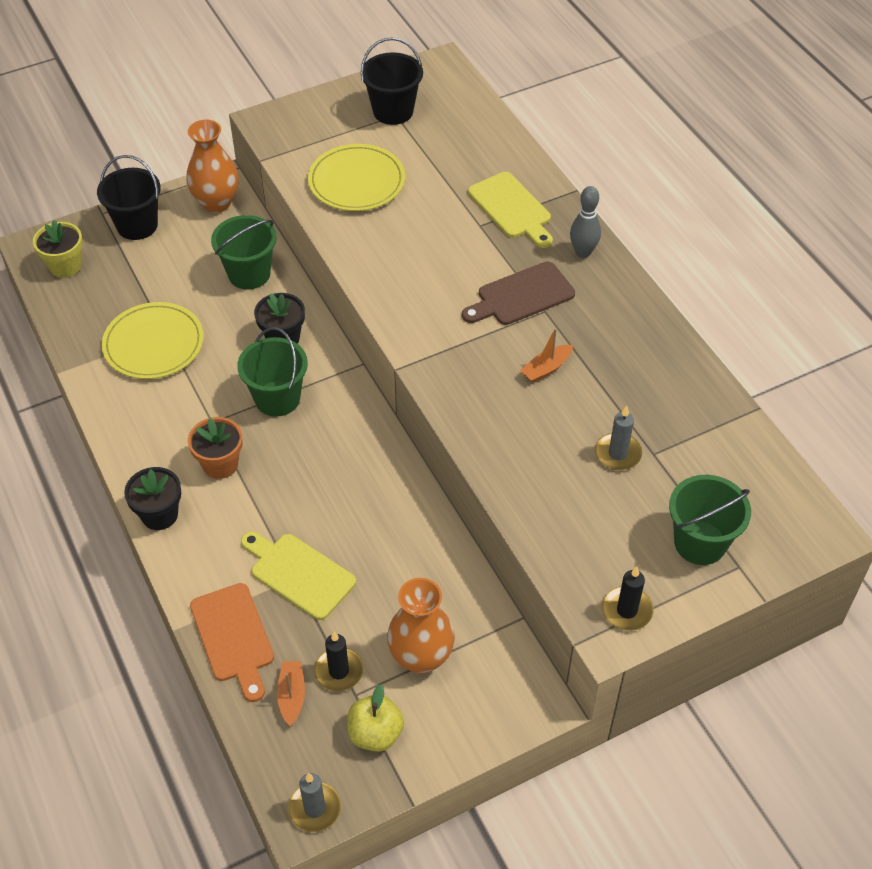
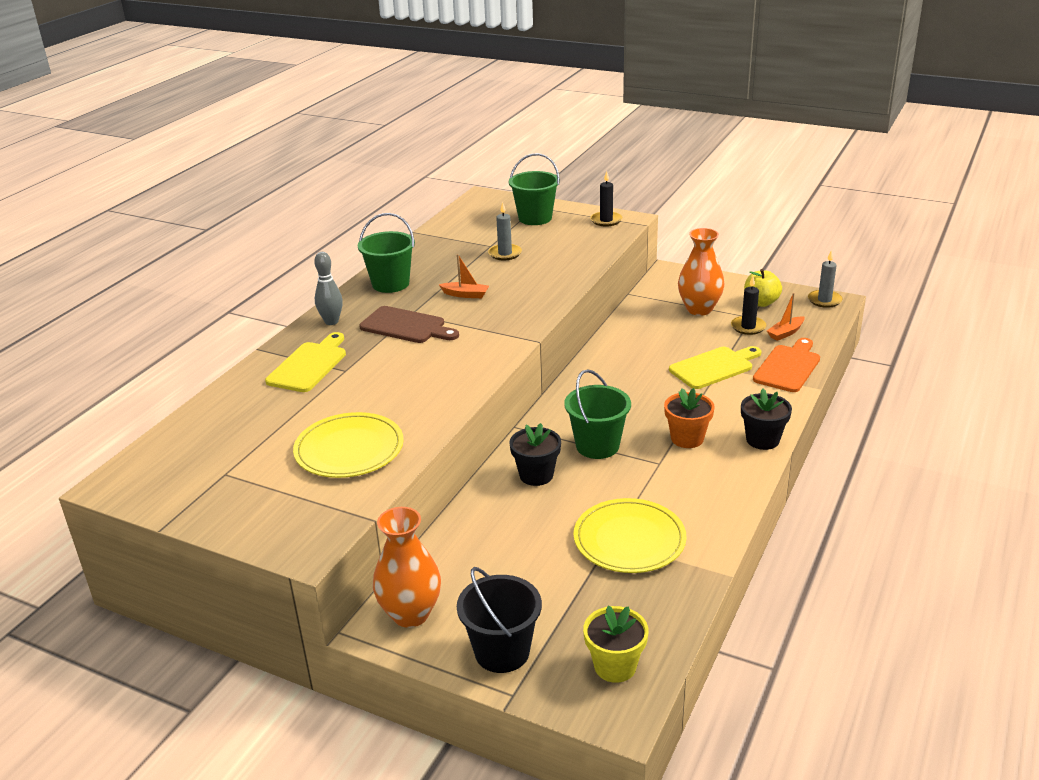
camera: 125 degrees left, 20 degrees down
green bucket [211,215,277,289] -> green bucket moved to [358,213,415,293]
yellow cutting board [241,531,356,620] -> yellow cutting board turned 120 degrees counterclockwise [669,346,761,389]
black bucket [361,37,423,125] -> none

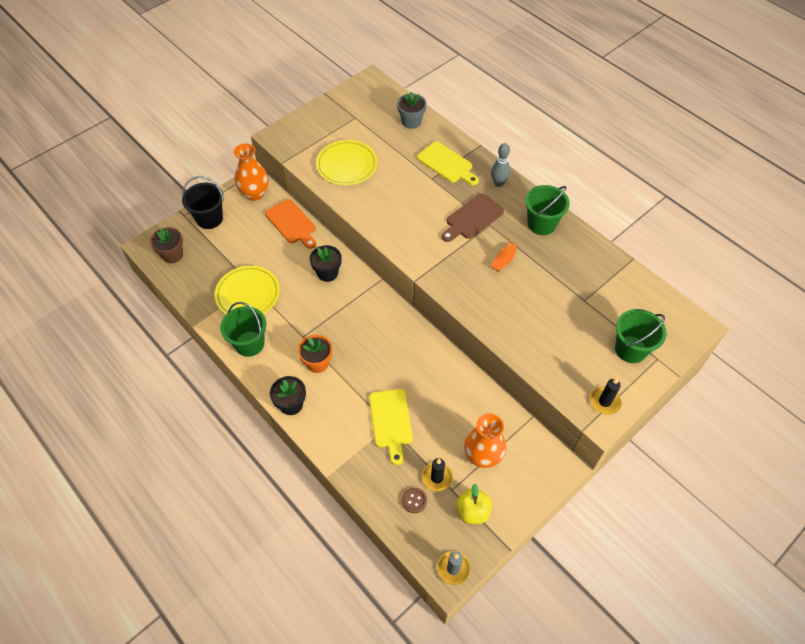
camera: 110 degrees right, 25 degrees up
grey candle [488,202,522,261] -> none
green bucket [564,369,631,459] -> green bucket moved to [220,302,267,357]
yellow flower pot [583,606,649,683] -> brown flower pot [150,227,183,263]
orange cutting board [753,338,820,392] -> orange cutting board moved to [265,199,316,249]
orange boat [767,293,805,341] -> brown button [402,488,427,513]
none -> grey flower pot [397,92,427,129]

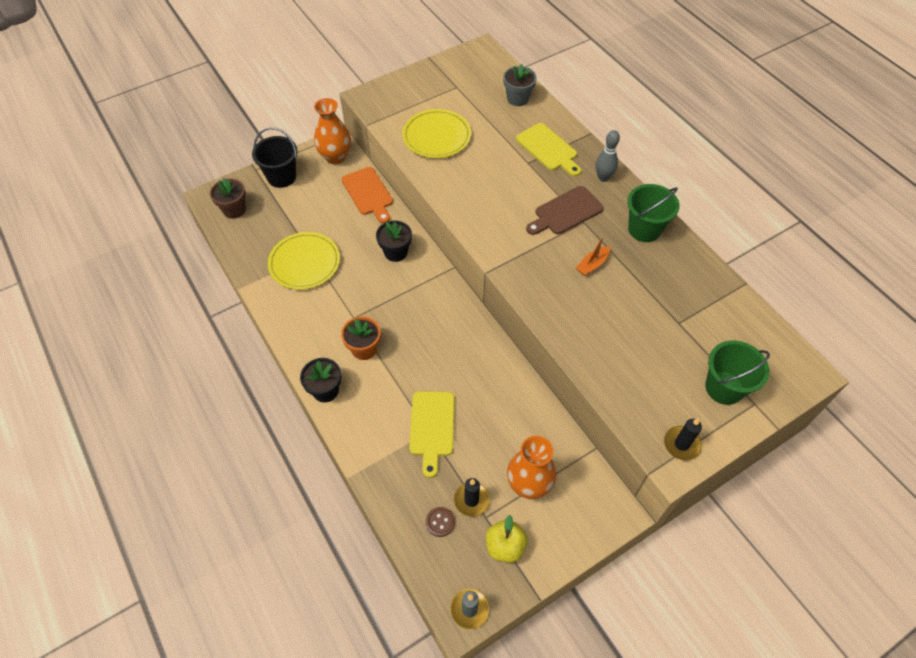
camera: 10 degrees right, 0 degrees up
green bucket [220,302,267,357] -> none

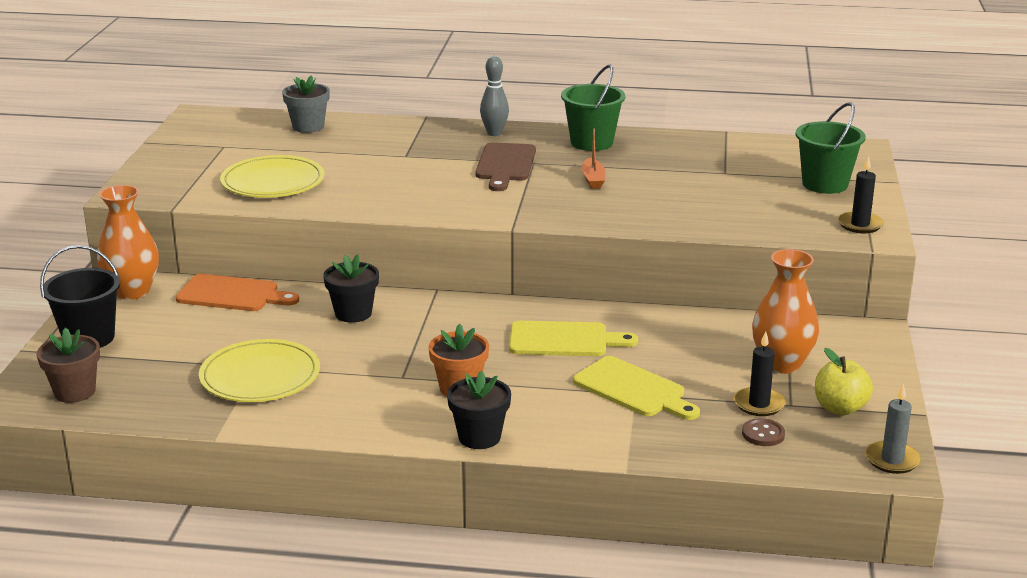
camera: 50 degrees left, 30 degrees down
yellow cutting board [516,123,581,176] -> yellow cutting board moved to [509,321,638,356]

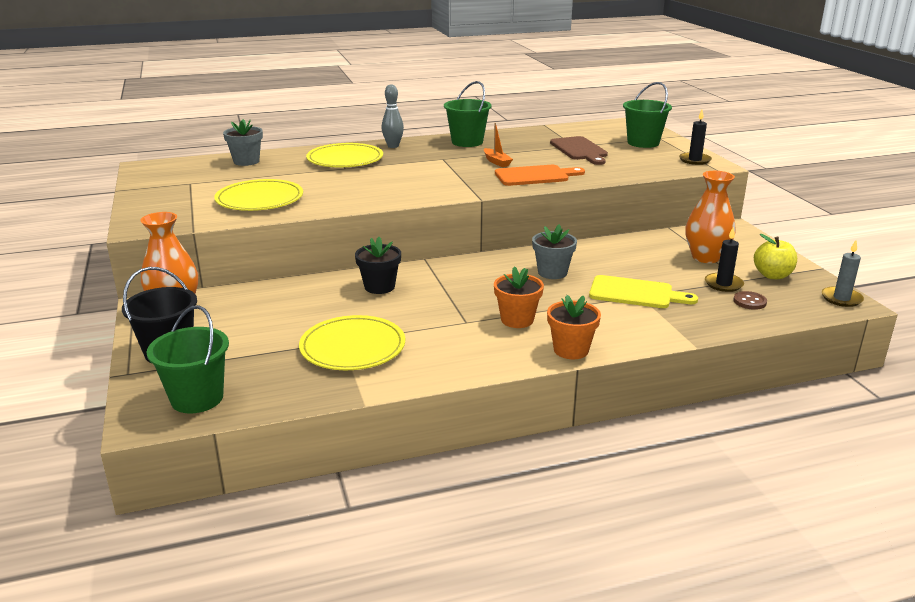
camera: 25 degrees left, 0 degrees up
brown flower pot [37,328,100,403] -> green bucket [146,305,229,413]
orange cutting board [176,274,299,311] -> orange cutting board moved to [495,165,585,186]
black flower pot [447,370,511,449] -> orange flower pot [547,295,601,359]
brown cutting board [475,142,536,191] -> brown cutting board moved to [550,136,608,165]
yellow cutting board [509,321,638,356] -> grey flower pot [532,224,577,279]
none -> yellow plate [306,143,383,167]

